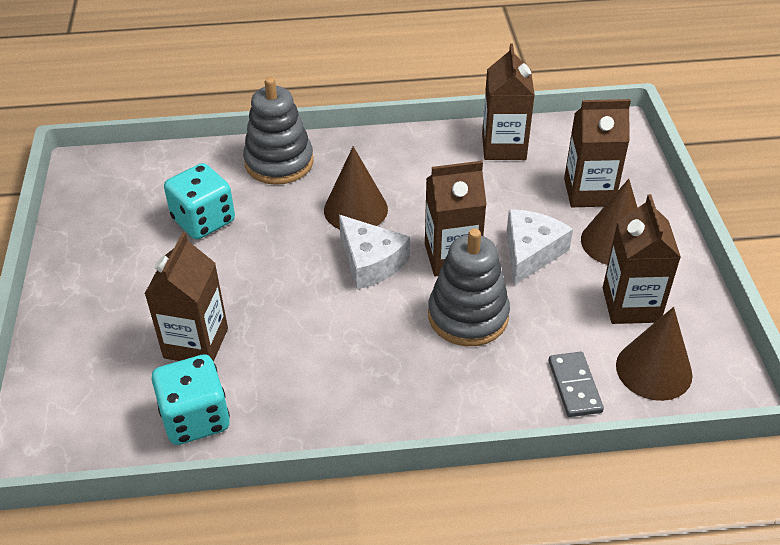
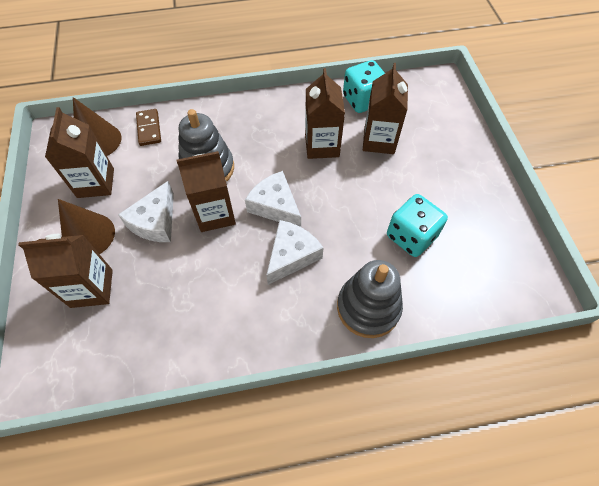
camera: 175 degrees right, 15 degrees up
brown cone [324,146,388,229] -> white cheese [266,220,324,285]
brown carton [482,43,535,160] -> brown carton moved to [305,68,345,159]
grey domino [549,352,604,417] -> brown domino [136,109,161,146]

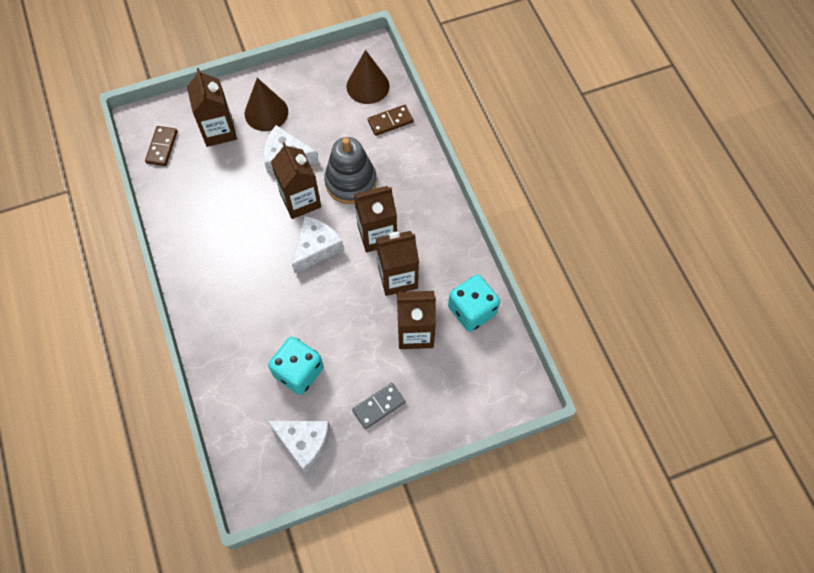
camera: 80 degrees right, 5 degrees up
brown carton [45,107,114,198] -> brown carton moved to [354,186,397,253]
white cheese [266,220,324,285] -> white cheese moved to [268,421,330,474]
grey stacking toy [337,260,403,338] -> none
none -> brown domino [145,126,178,166]
none -> grey domino [352,383,405,429]

